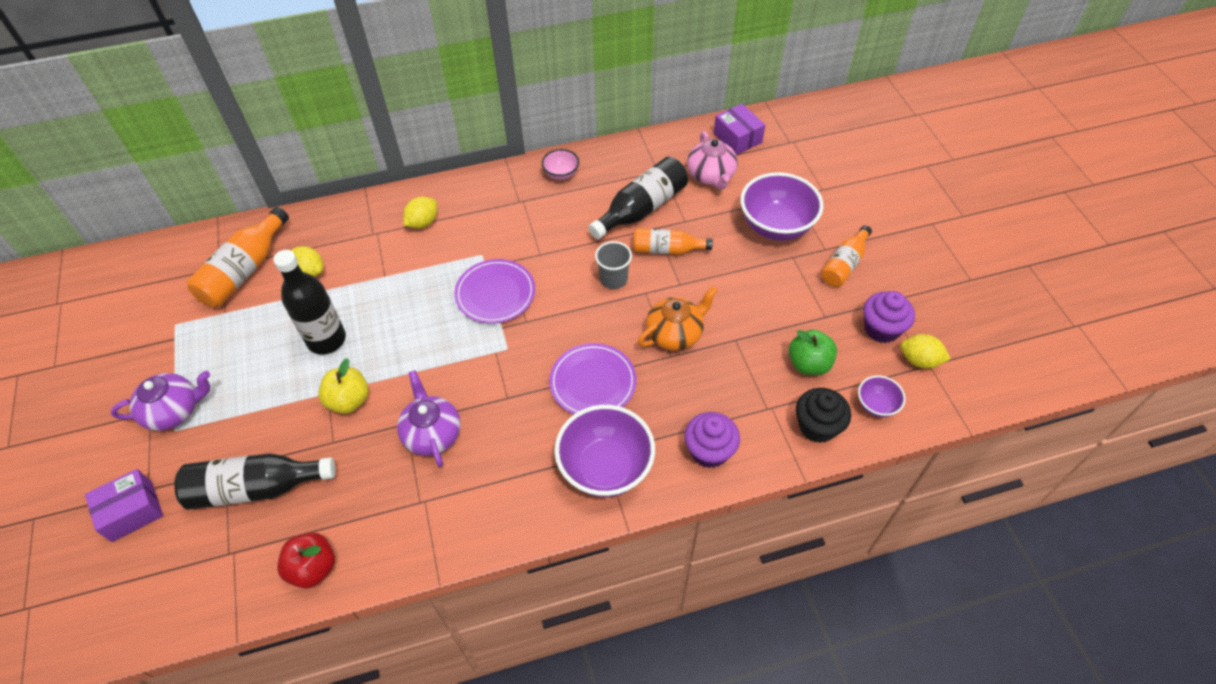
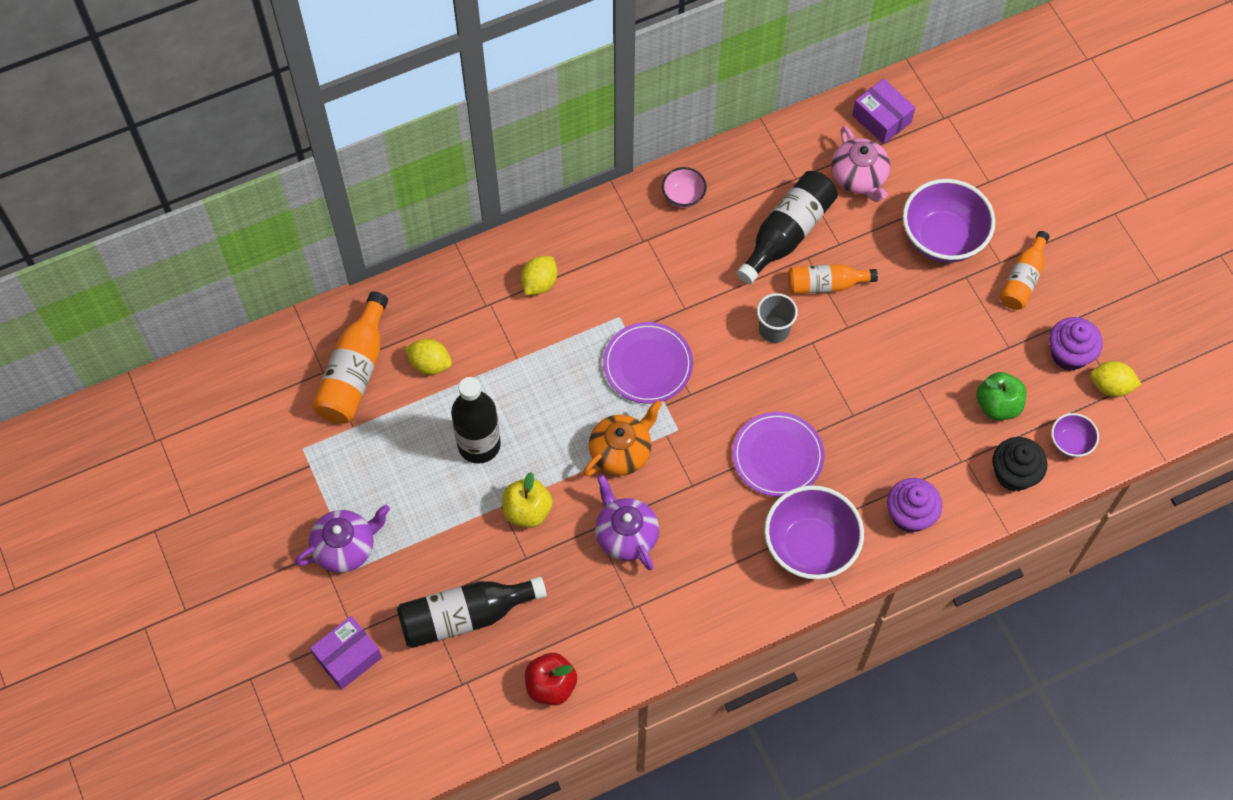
camera: 10 degrees left, 10 degrees up
orange teapot [638,286,718,351] -> orange teapot moved to [583,400,662,477]

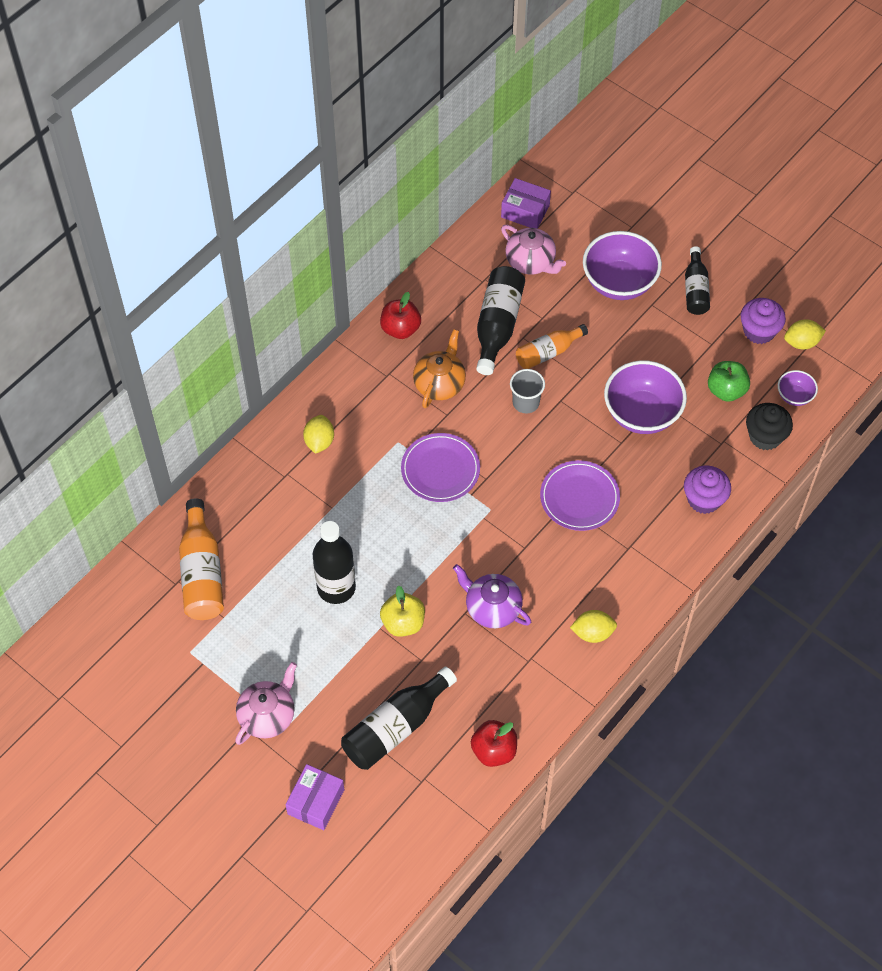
camera: 25 degrees left, 5 degrees down
purple teapot [295,505,390,573] -> pink teapot [235,662,297,745]
yellow lemon [405,339,452,375] -> yellow lemon moved to [570,610,617,643]
orange teapot [583,400,662,477] -> orange teapot moved to [413,329,466,408]
pink bowl [662,167,707,208] -> red apple [380,292,421,339]
purple bowl [764,485,864,579] -> purple bowl moved to [604,360,687,434]
orange bottle [1000,231,1050,310] -> black bottle [685,246,710,315]

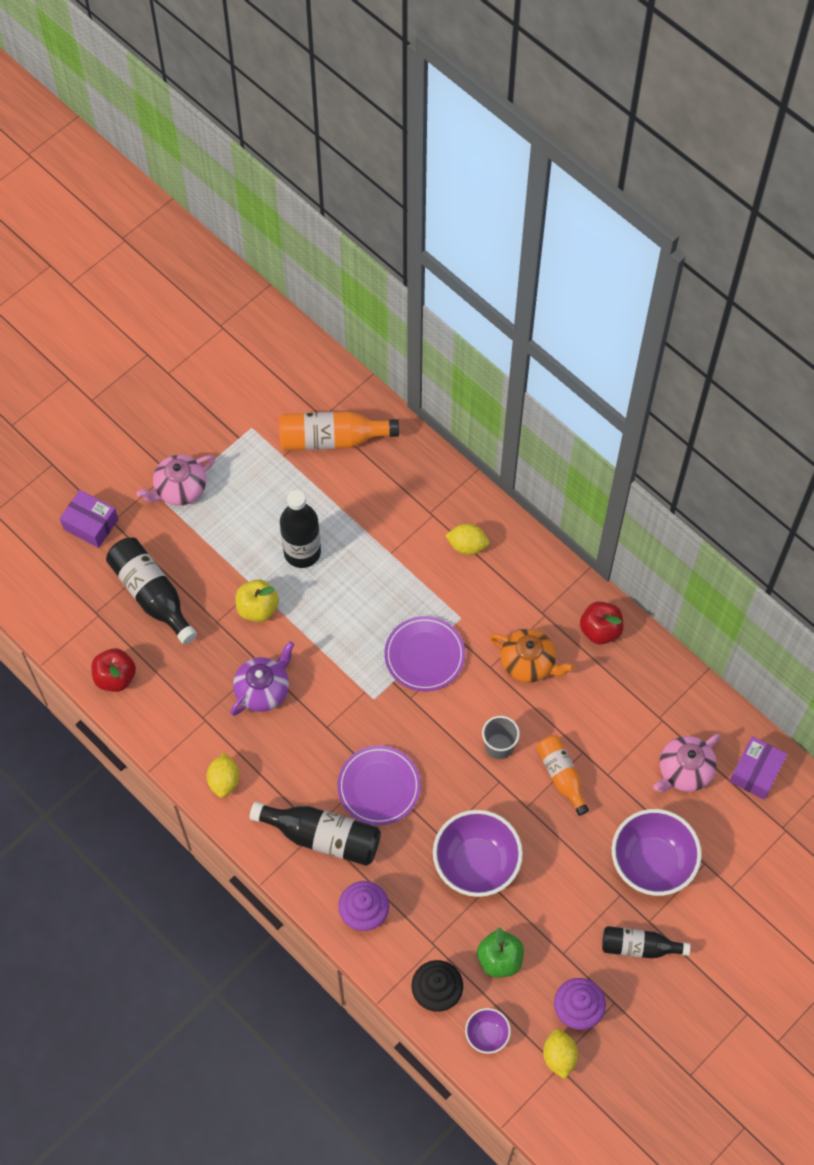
camera: 95 degrees right, 5 degrees up
pink teapot [235,662,297,745] -> pink teapot turned 105 degrees clockwise [136,455,215,506]
black bottle [476,266,525,375] -> black bottle moved to [250,801,381,866]

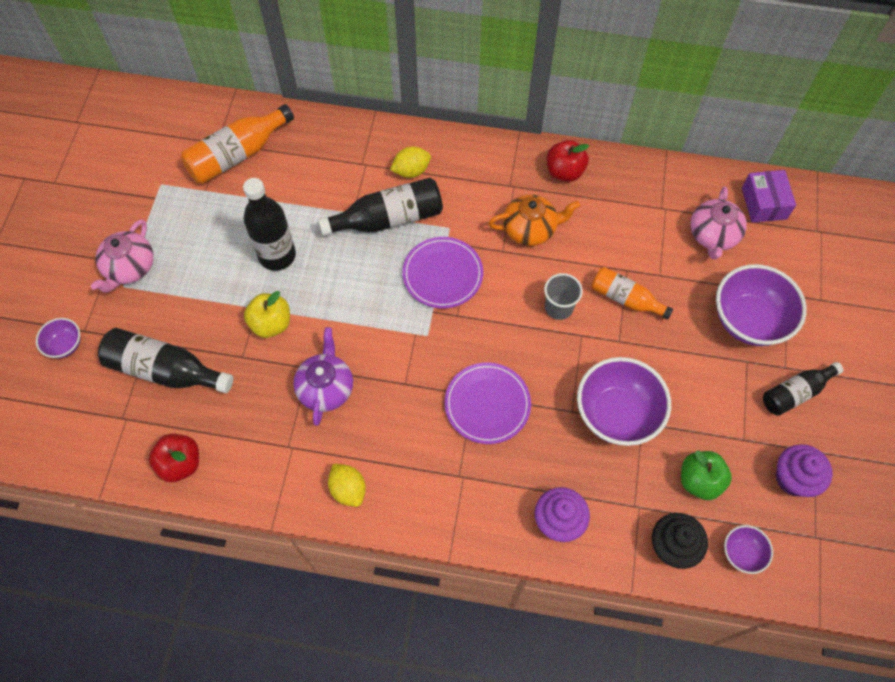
camera: 35 degrees left, 0 degrees up
purple box [60,490,118,548] -> purple bowl [36,318,80,358]
black bottle [250,801,381,866] -> black bottle moved to [318,178,443,236]
yellow lemon [543,1029,578,1080] -> none

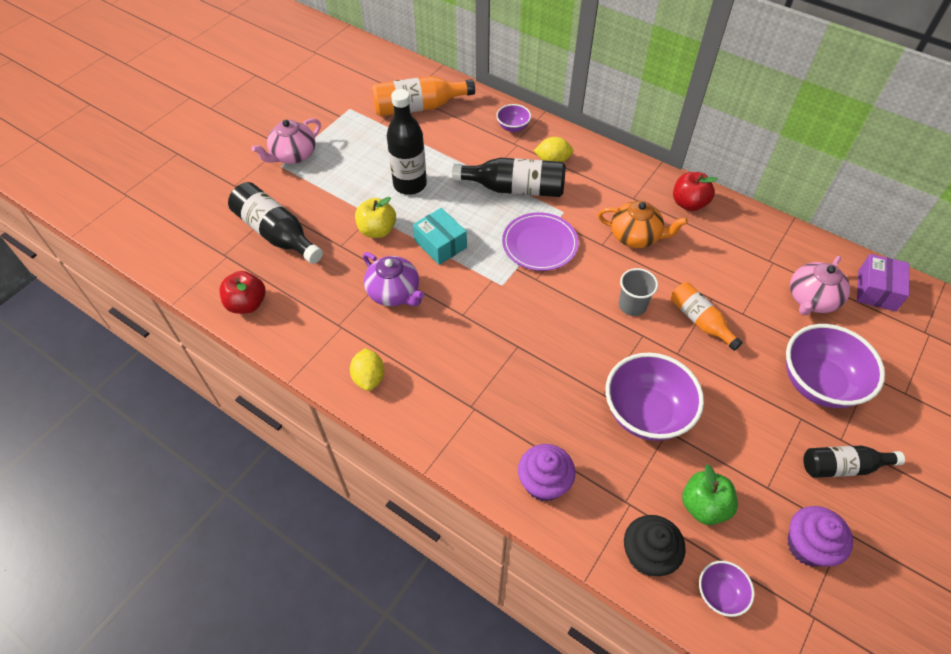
camera: 25 degrees right, 10 degrees down
purple bowl [36,318,80,358] -> purple bowl moved to [496,104,531,132]
purple teapot [294,327,353,426] -> purple teapot turned 105 degrees clockwise [363,252,424,306]
purple plate [445,362,531,444] -> none
none -> turquoise box [413,208,467,265]

